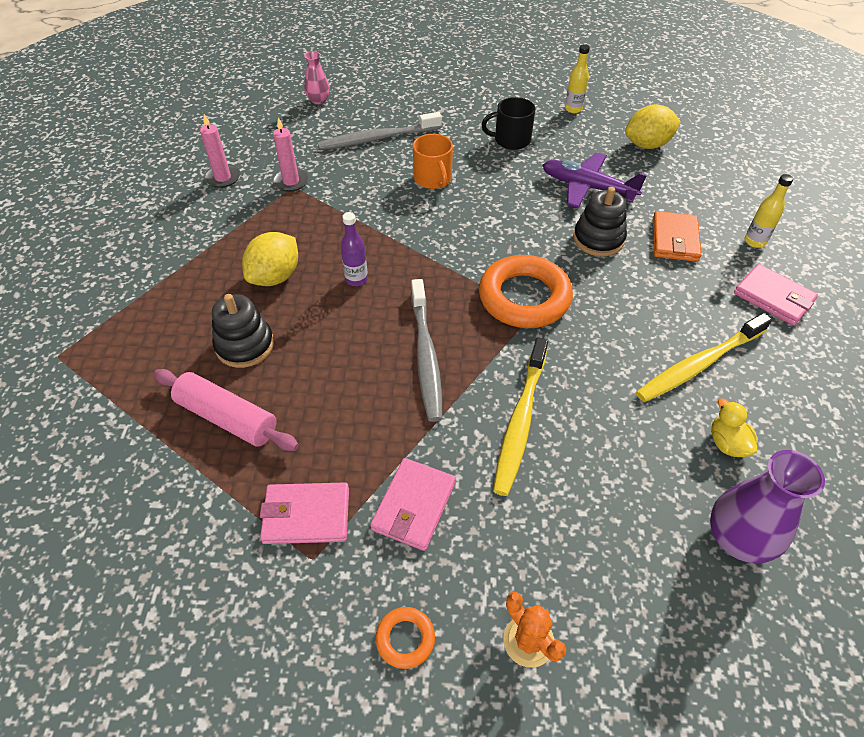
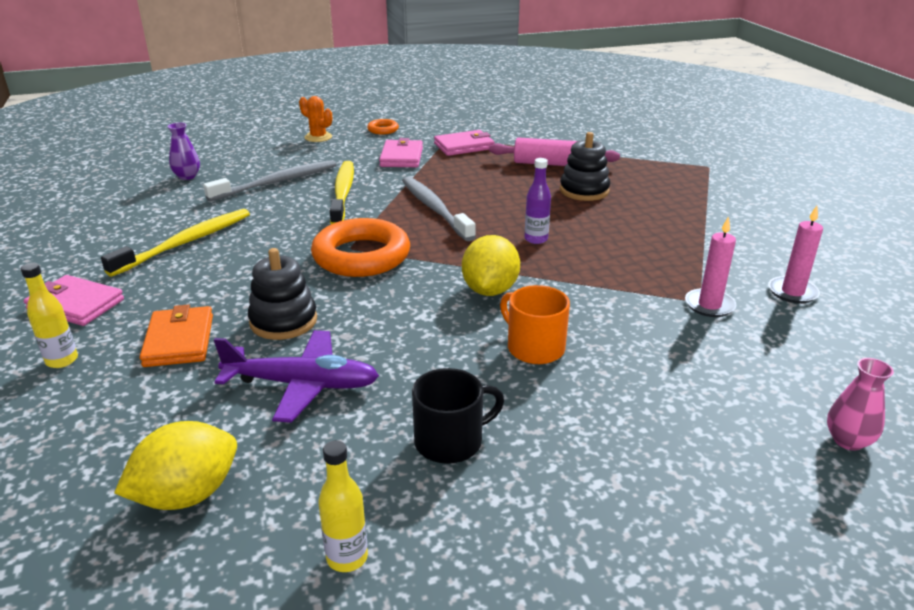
camera: 160 degrees right, 20 degrees down
yellow lemon [242,232,298,286] -> yellow lemon moved to [462,235,520,296]
grey toothbrush [317,112,442,150] -> grey toothbrush moved to [203,160,336,201]
purple vase [710,450,825,564] -> purple vase [167,122,200,180], size x0.59
yellow duck [711,399,758,457] -> none

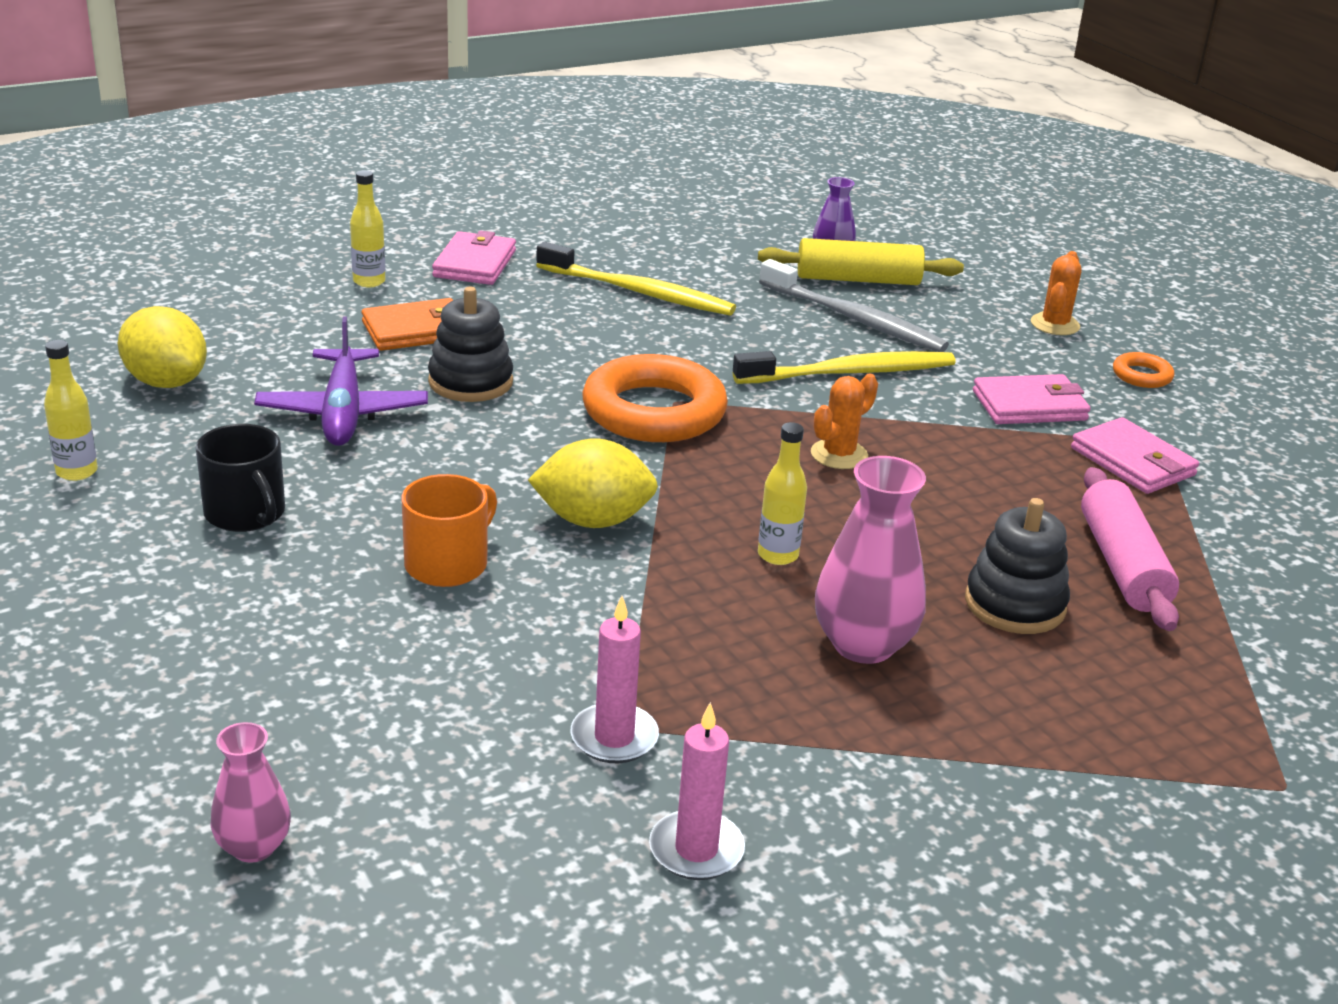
camera: 75 degrees right, 0 degrees up
grey toothbrush [402,177,476,241] -> orange cactus [811,373,878,469]
purple bottle [525,158,551,244] -> yellow bottle [758,422,807,565]
none -> yellow rolling pin [758,238,964,285]
none -> pink vase [815,456,926,664]

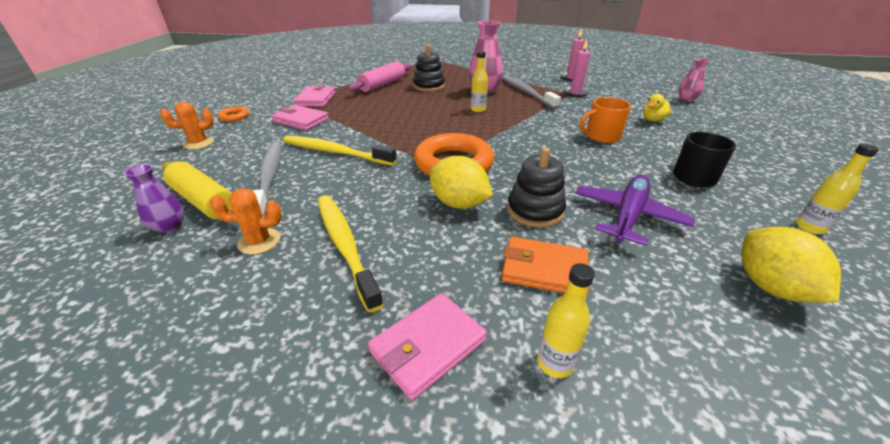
camera: 140 degrees left, 5 degrees up
yellow lemon [528,438,658,528] -> yellow lemon moved to [430,156,493,209]
orange cactus [811,373,878,469] -> orange cactus moved to [210,188,282,255]
none -> grey toothbrush [502,75,561,109]
none -> yellow duck [643,94,671,122]

